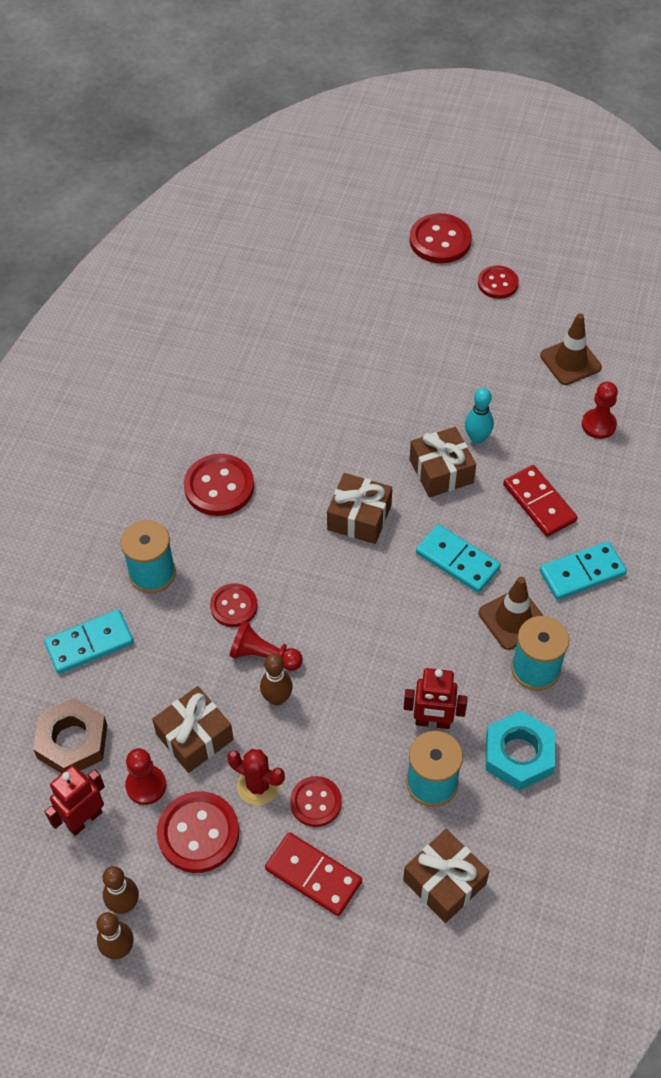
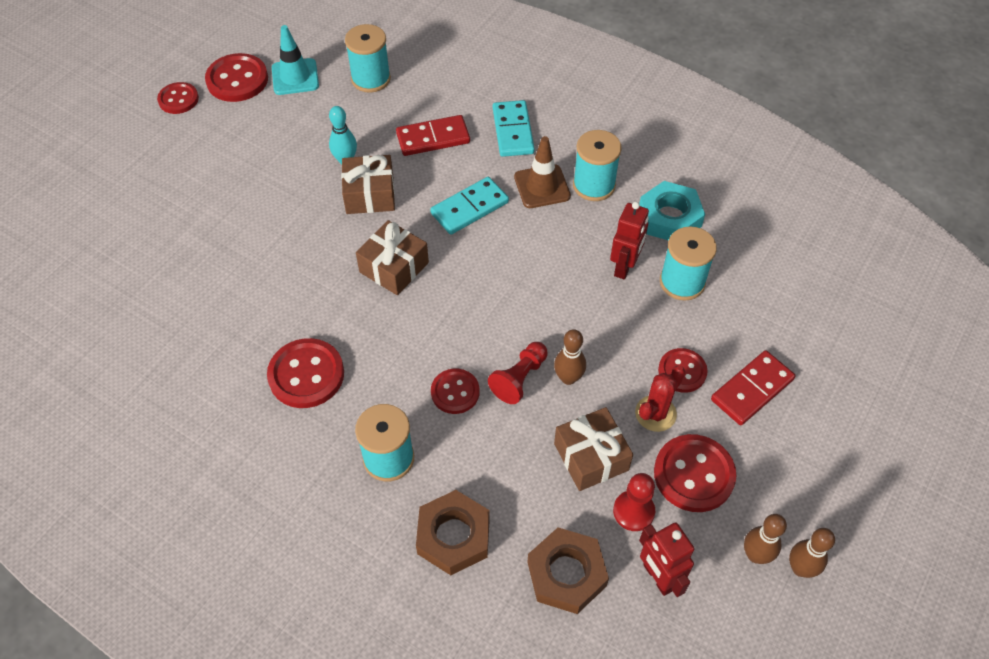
camera: 75 degrees left, 0 degrees up
turquoise domino [44,610,134,674] -> brown nut [416,490,490,575]
brown gift [403,829,490,923] -> none
red button [410,213,472,263] -> red button moved to [205,53,268,102]
brown traffic cone [540,313,602,385] -> turquoise traffic cone [272,25,319,95]
red pawn [582,382,618,439] -> turquoise spool [345,24,391,93]

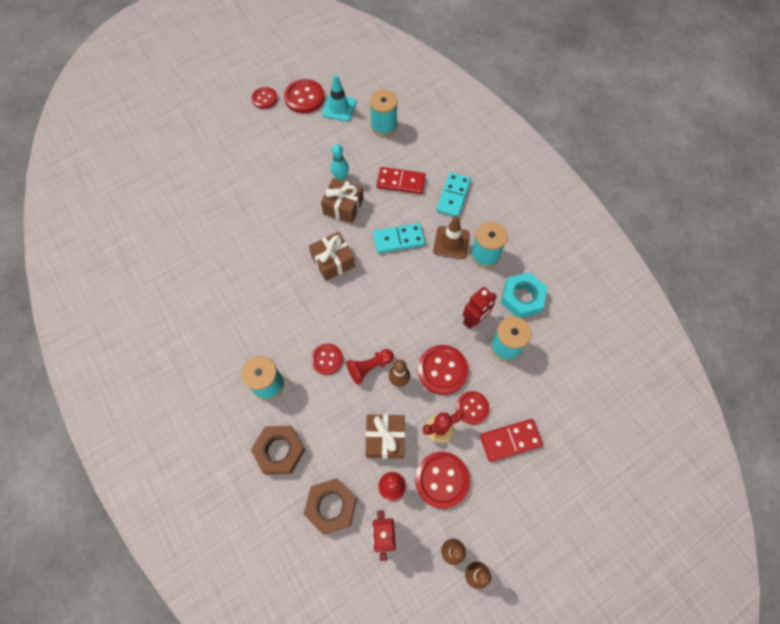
camera: 25 degrees right, 10 degrees up
red button [267,338,344,408] -> red button moved to [418,345,468,395]

